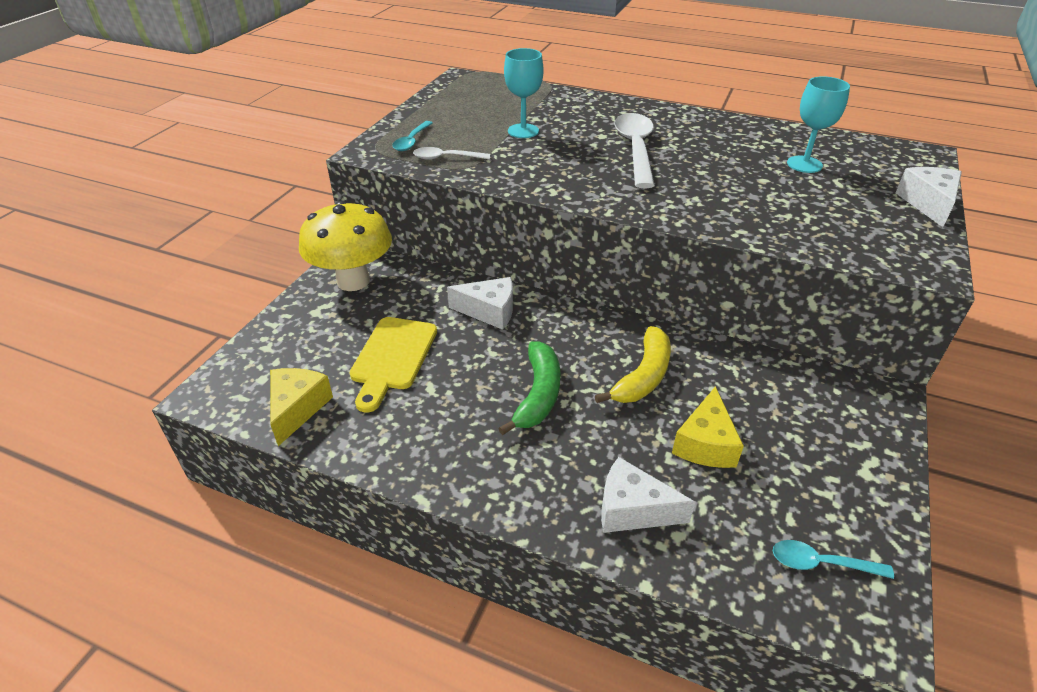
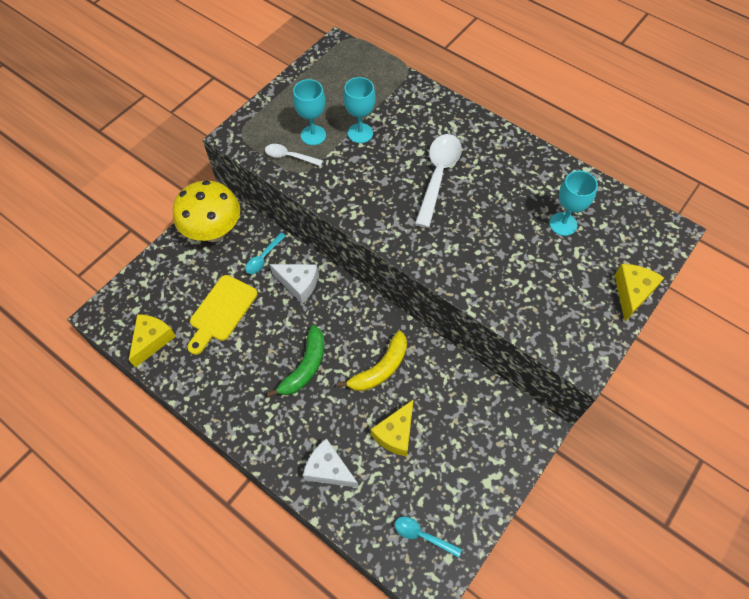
camera: 15 degrees right, 20 degrees up
turquoise spoon [392,121,433,151] -> turquoise spoon moved to [245,233,286,274]
white cheese [896,167,962,227] -> yellow cheese [615,264,664,322]
none -> turquoise goblet [293,79,326,145]

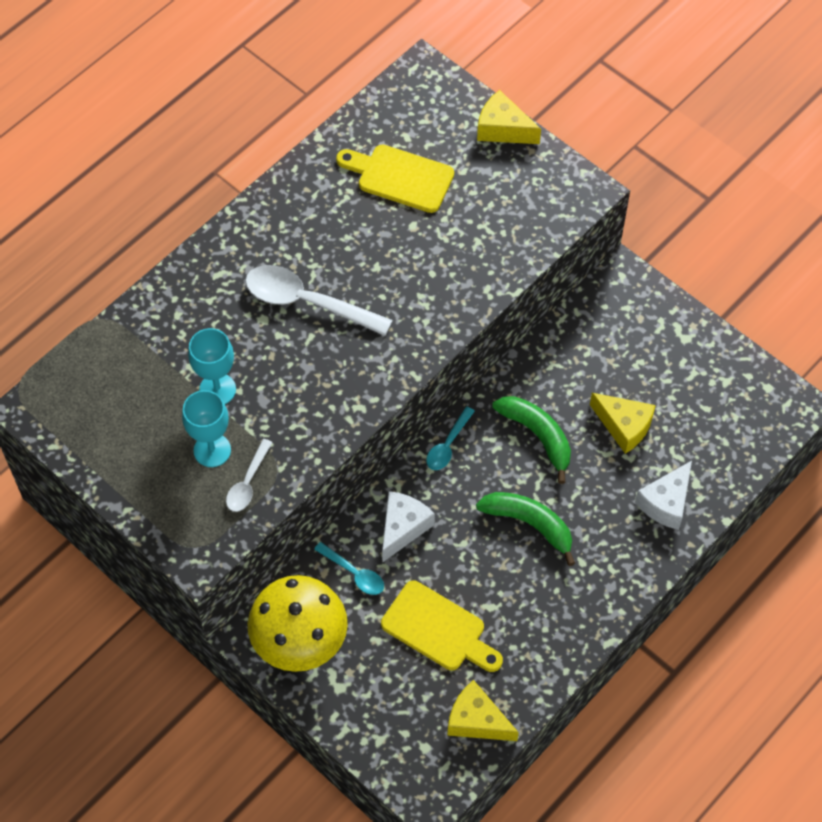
camera: 85 degrees left, 0 degrees up
yellow banana [337,331,407,391] -> green banana [492,396,571,484]
turquoise spoon [395,517,462,558] -> turquoise spoon moved to [426,407,475,470]
turquoise goblet [549,171,598,236] -> yellow cutting board [336,145,454,213]

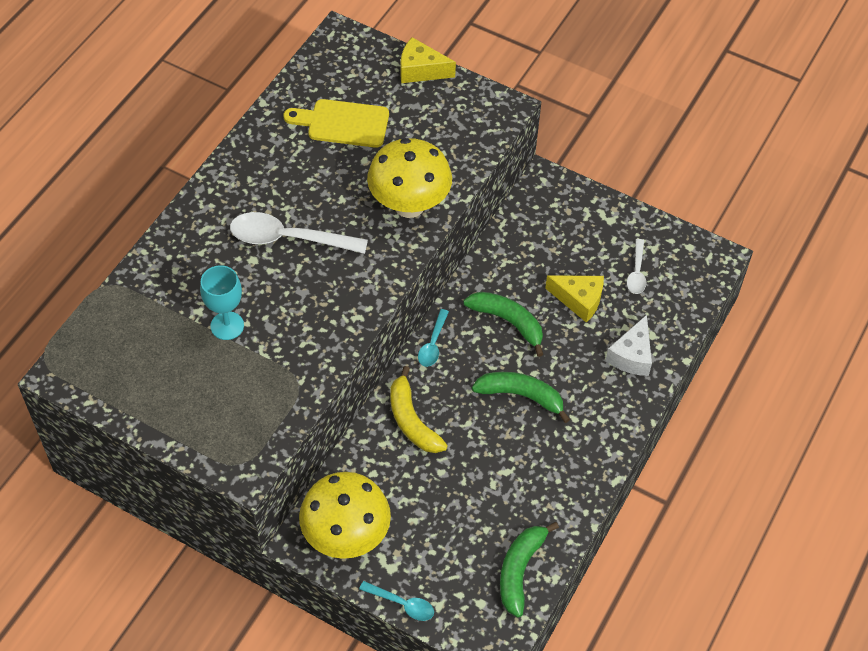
camera: 15 degrees left, 5 degrees down
turquoise goblet [182,390,231,467] -> none
white spoon [226,439,273,512] -> white spoon moved to [627,239,646,294]
turquoise spoon [314,542,384,595] -> turquoise spoon moved to [359,581,434,621]
yellow cutting board [381,580,503,672] -> none
white cheese [382,491,435,563] -> yellow banana [390,366,448,453]
yellow cheese [448,680,519,741] -> green banana [500,522,559,617]
none -> yellow mushroom [367,138,452,218]

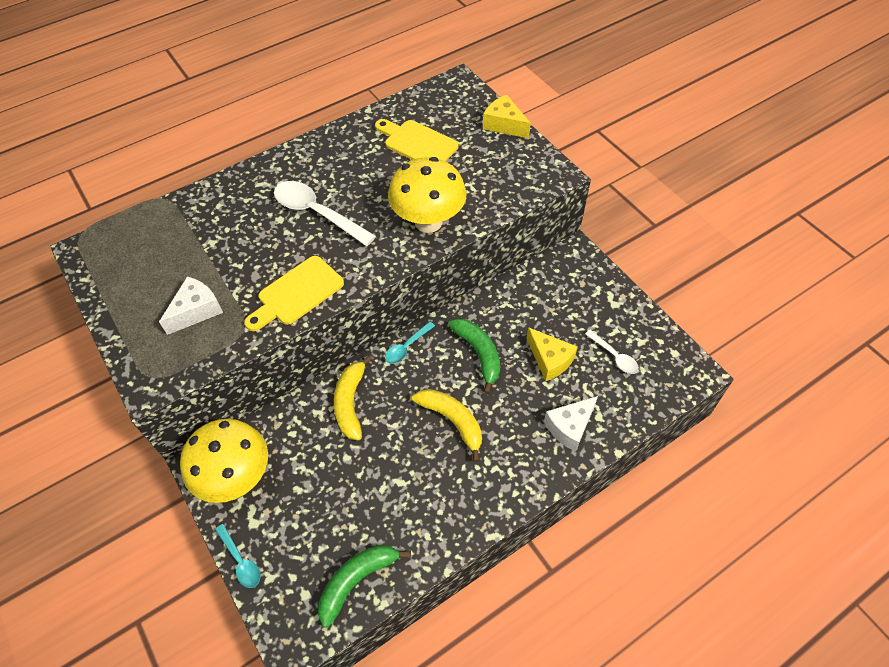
camera: 30 degrees right, 0 degrees up
turquoise goblet [200,265,244,340] -> none
green banana [472,372,570,423] -> yellow banana [412,389,482,462]
white spoon [627,239,646,294] -> white spoon turned 75 degrees counterclockwise [585,330,639,374]
none -> white cheese [159,276,223,335]
none -> yellow cutting board [244,256,344,331]

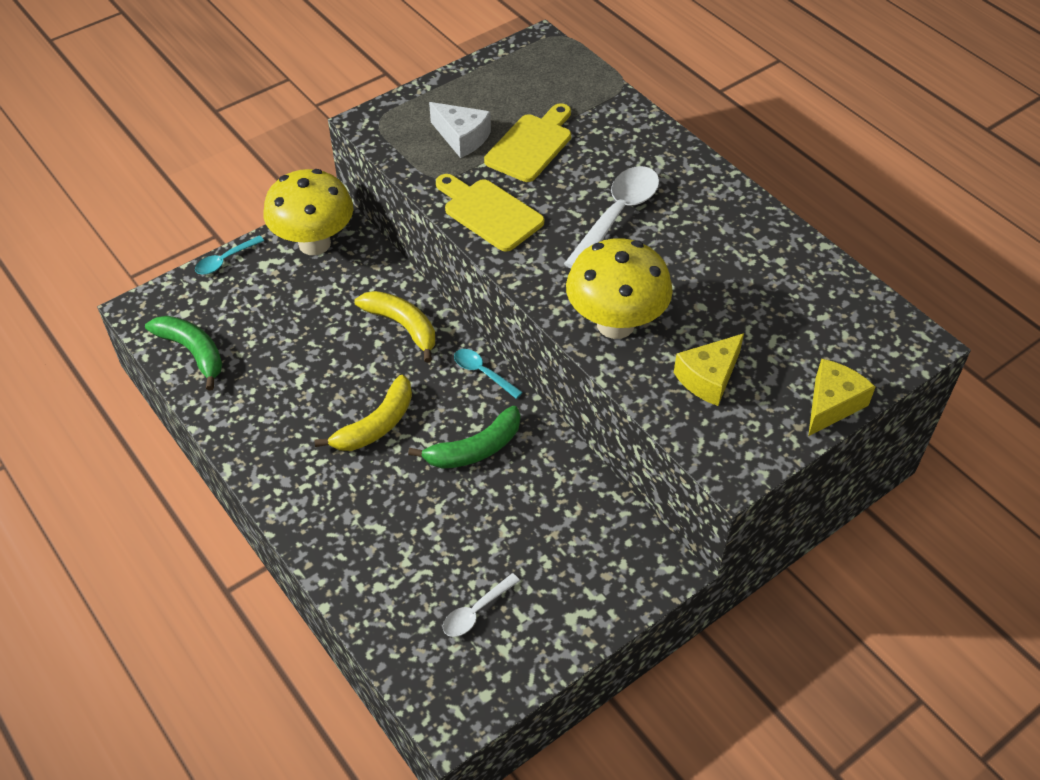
camera: 85 degrees right, 5 degrees down
yellow banana [334,355,372,441] -> yellow banana turned 45 degrees clockwise [354,291,435,363]
yellow cutting board [375,119,459,161] -> yellow cutting board moved to [484,103,571,182]
yellow cheese [527,327,578,381] -> yellow cheese moved to [674,333,744,406]
white cheese [544,396,598,452] -> none

